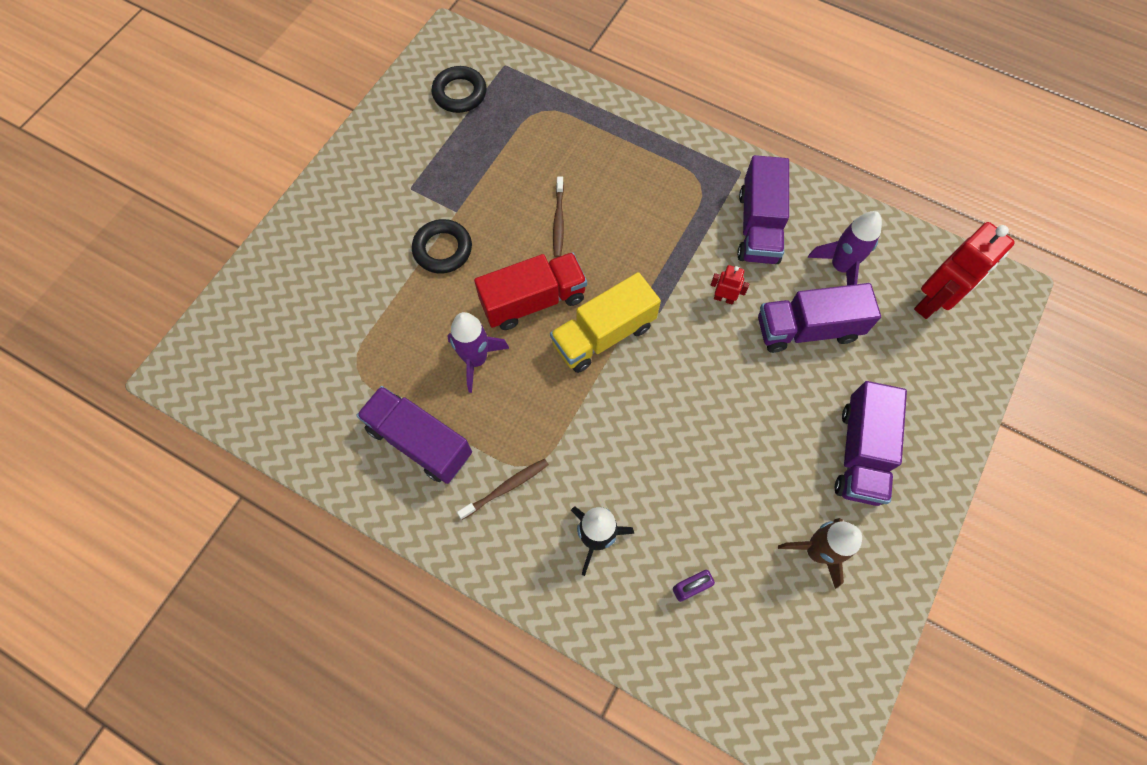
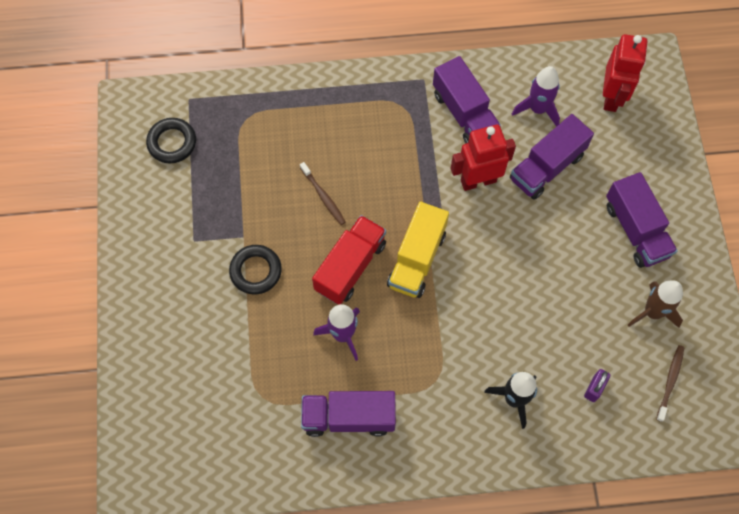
camera: 35 degrees left, 0 degrees up
brown toothbrush [457,459,549,520] -> brown toothbrush moved to [656,345,684,422]
red robot [711,265,750,305] -> red robot [451,125,516,191], size x2.12

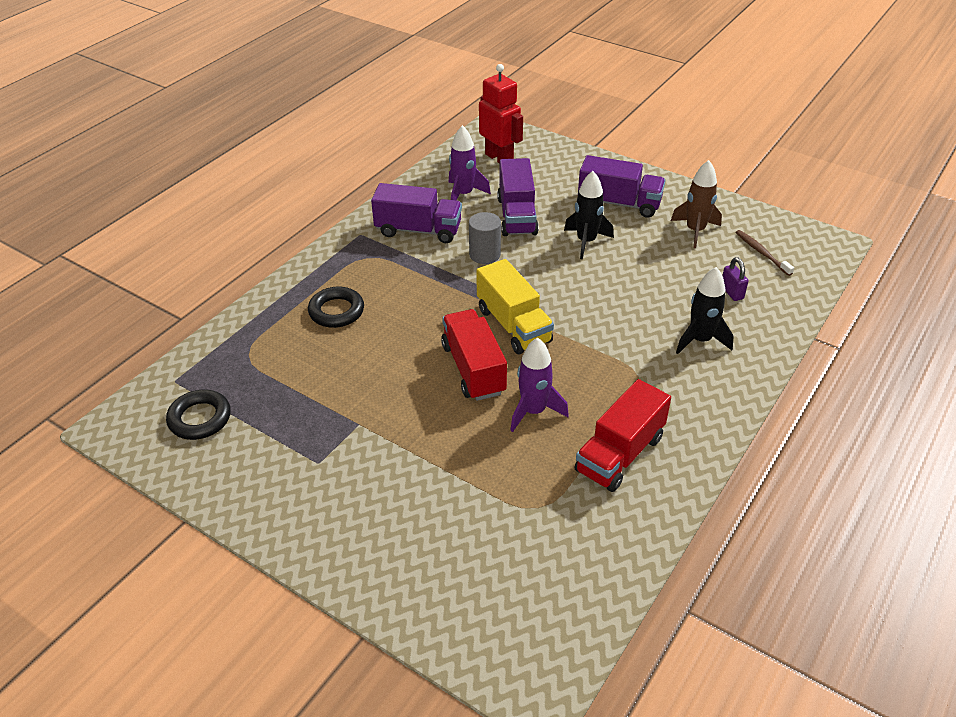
camera: 50 degrees left, 25 degrees down
black ring [229,245,282,295] -> black ring moved to [308,286,364,328]
brown toothbrush [300,162,346,225] -> none
purple truck [301,391,396,437] -> red truck [575,379,671,492]
red robot [451,125,516,191] -> grey cylinder [469,212,501,264]
none -> black rocket [564,171,614,259]

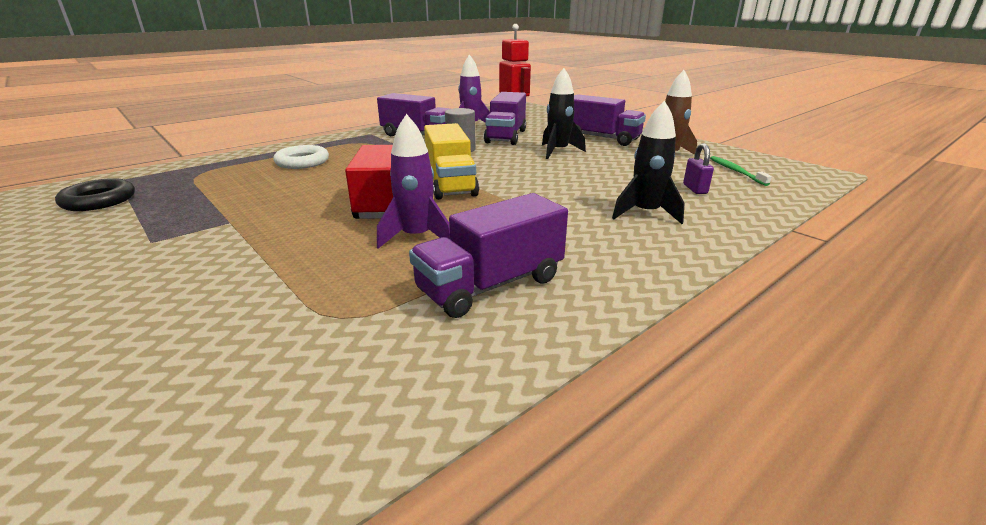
camera: 15 degrees right, 15 degrees down
black ring [308,286,364,328] -> white ring [273,145,329,169]
red truck [575,379,671,492] -> purple truck [409,193,568,318]
brown toothbrush [735,230,794,276] -> green toothbrush [710,156,772,186]

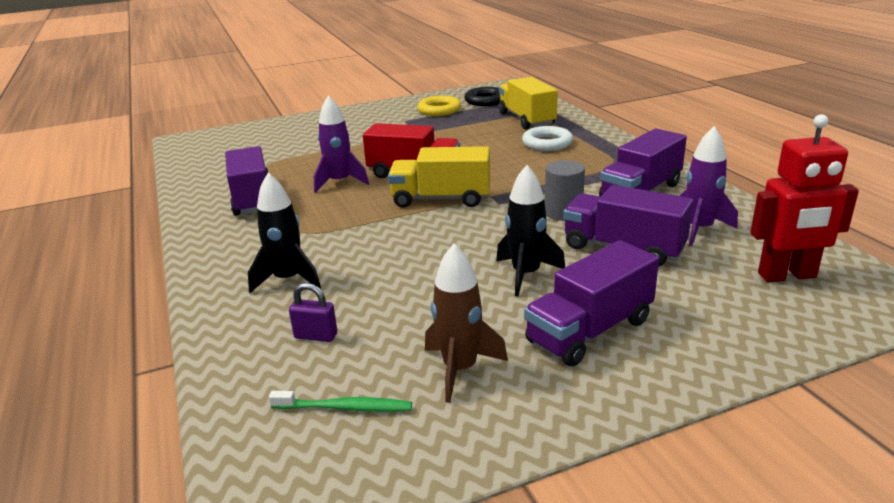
camera: 110 degrees right, 0 degrees up
none -> yellow ring [418,96,461,116]
none -> yellow truck [498,77,558,129]

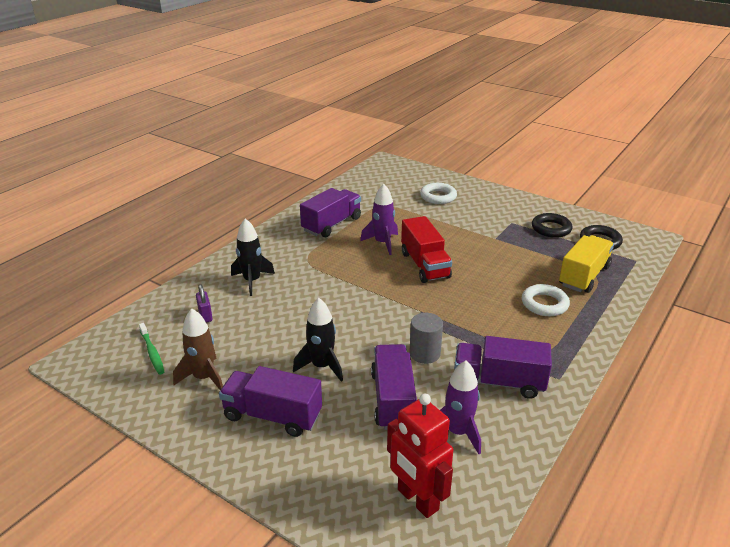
camera: 55 degrees right, 5 degrees up
yellow truck [388,146,490,208] -> none
yellow ring [418,96,461,116] -> black ring [532,213,573,238]
none -> white ring [420,183,457,204]

